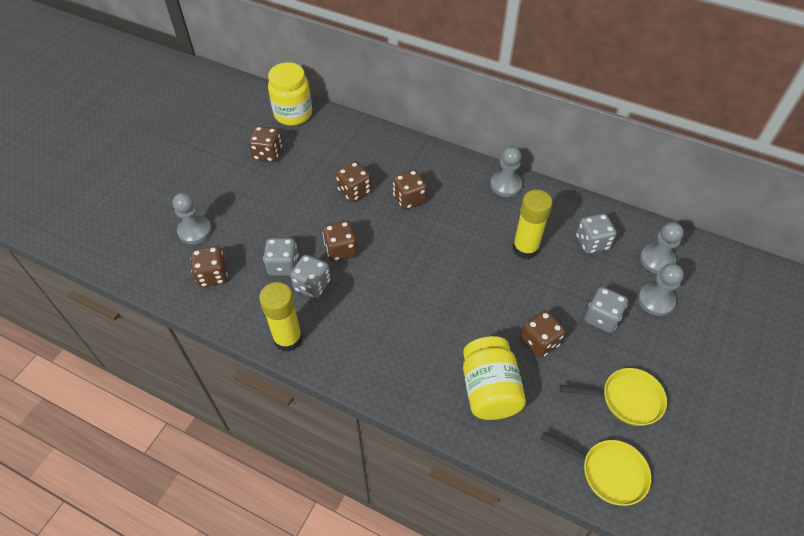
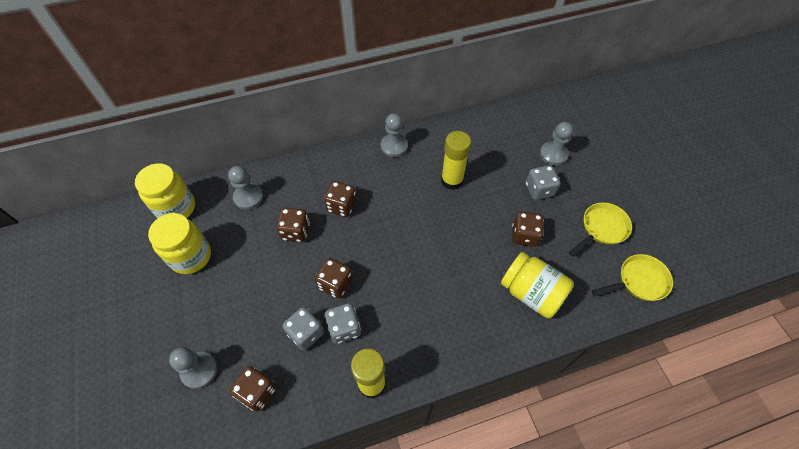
camera: 45 degrees left, 5 degrees up
brown dice [249,126,282,162] -> yellow jar [148,213,211,274]
grey dice [576,214,617,254] -> none
grey pawn [640,222,684,274] -> grey pawn moved to [228,166,263,210]

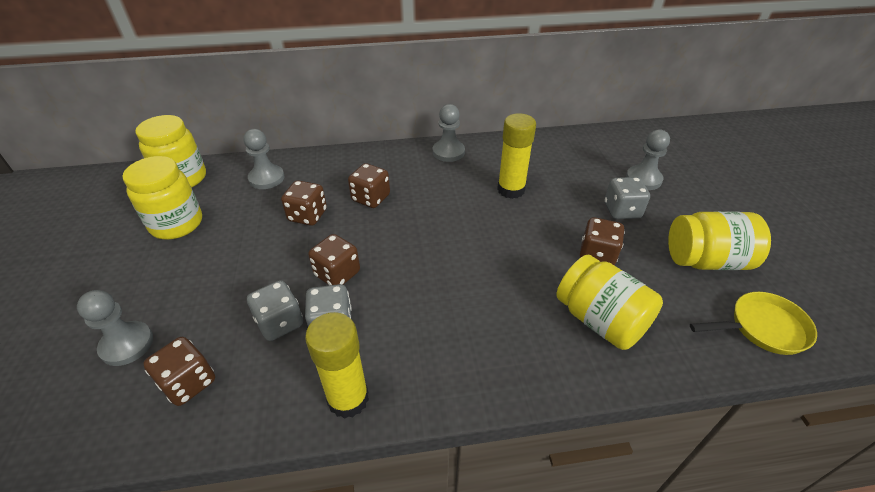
camera: 10 degrees right, 15 degrees down
yellow pan [569,202,632,257] -> yellow jar [668,211,771,270]

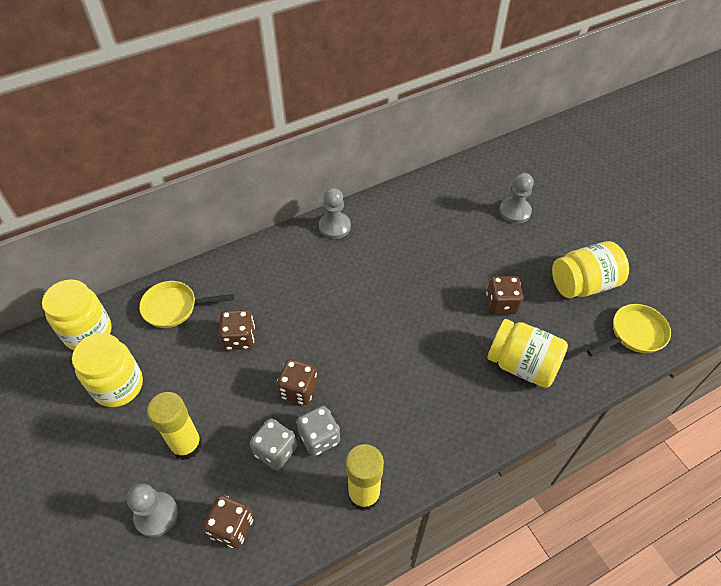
camera: 20 degrees left, 10 degrees up
grey pawn [243,129,284,189] -> yellow pan [139,281,234,328]
brown dice [348,163,390,208] -> none
yellow glue stick [497,113,536,199] -> yellow glue stick moved to [147,392,202,460]
grey dice [605,177,650,219] -> none

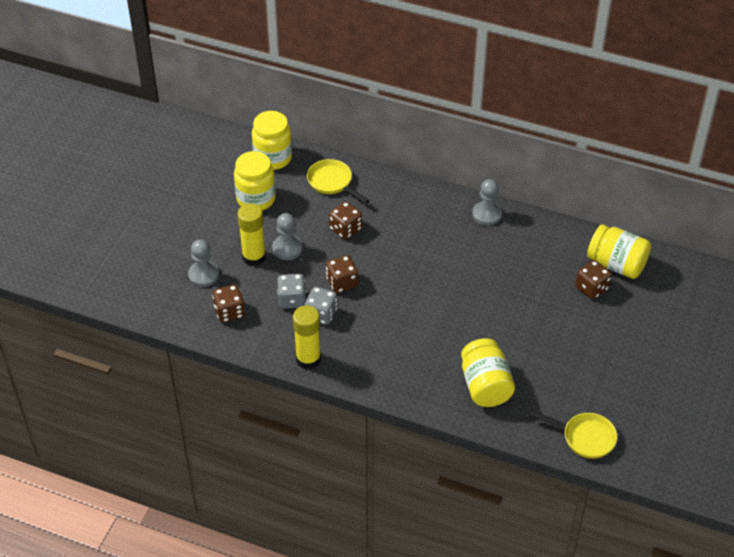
camera: 50 degrees right, 5 degrees down
brown dice [486,276,524,314] -> brown dice moved to [575,260,611,299]
grey pawn [499,173,534,224] -> grey pawn moved to [272,213,303,260]
yellow jar [552,241,629,298] -> yellow jar moved to [587,225,651,279]

